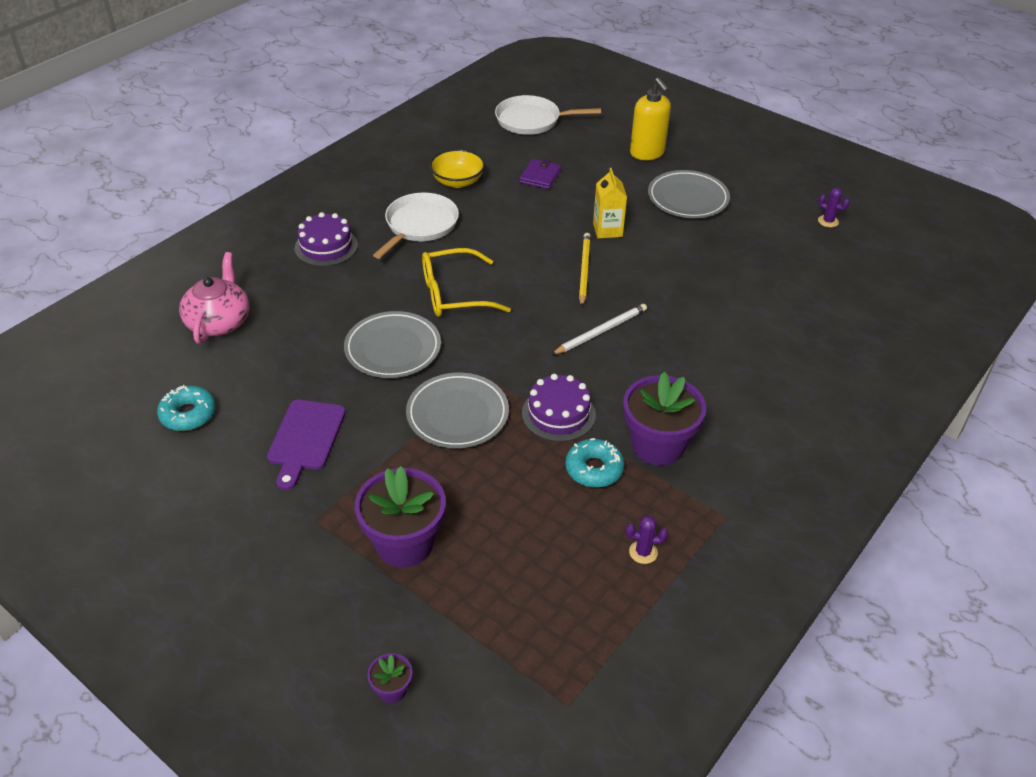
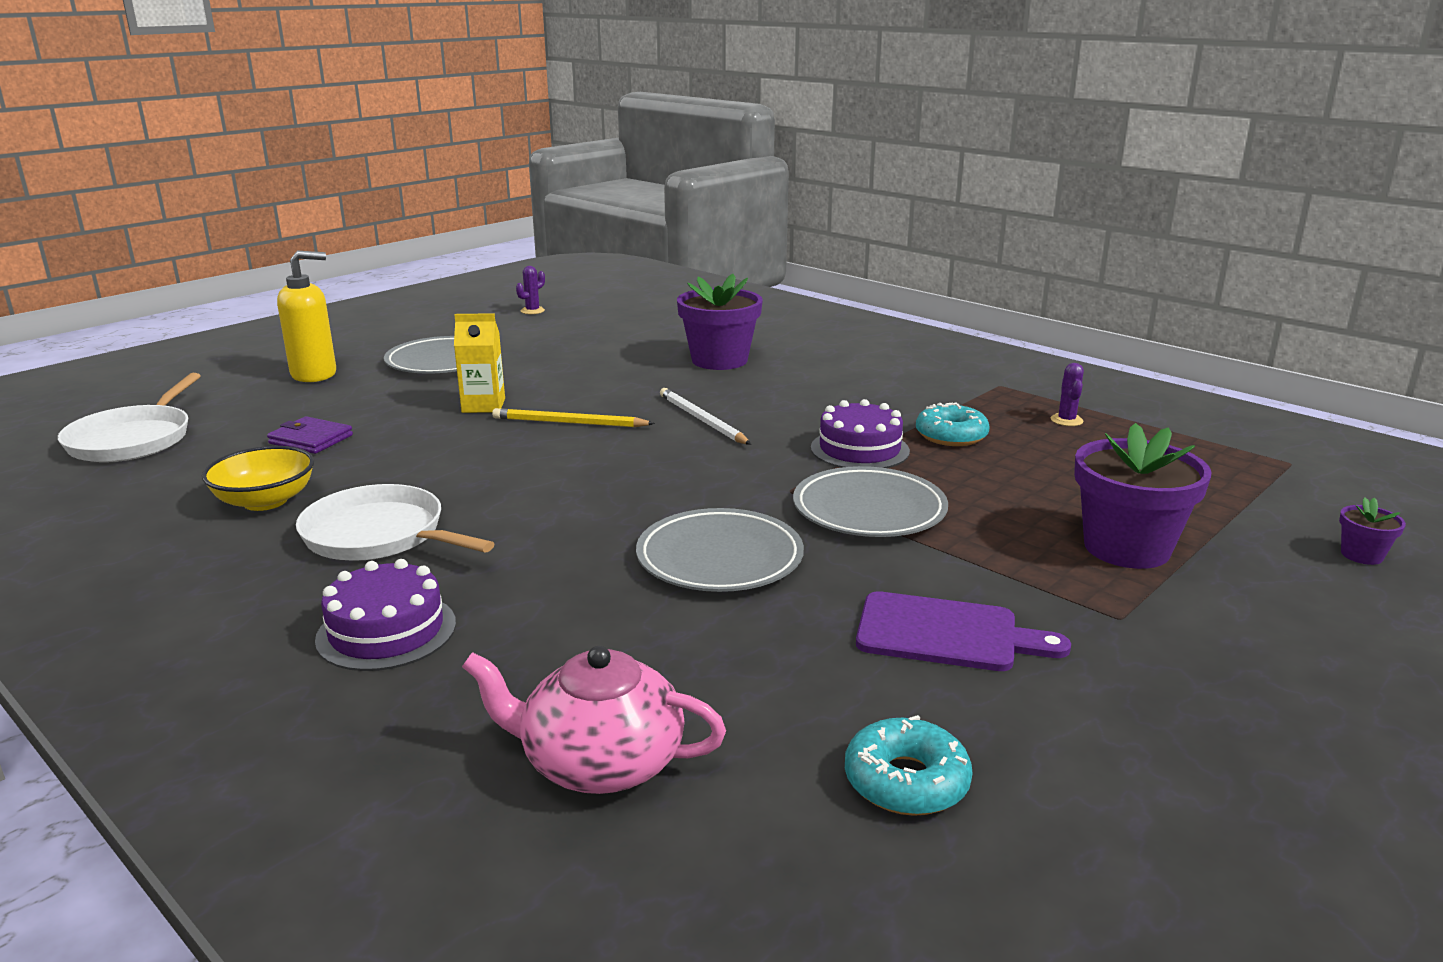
camera: 85 degrees left, 20 degrees down
yellow glasses [422,248,511,317] -> none
purple flower pot [623,372,706,466] -> purple flower pot moved to [677,274,763,370]

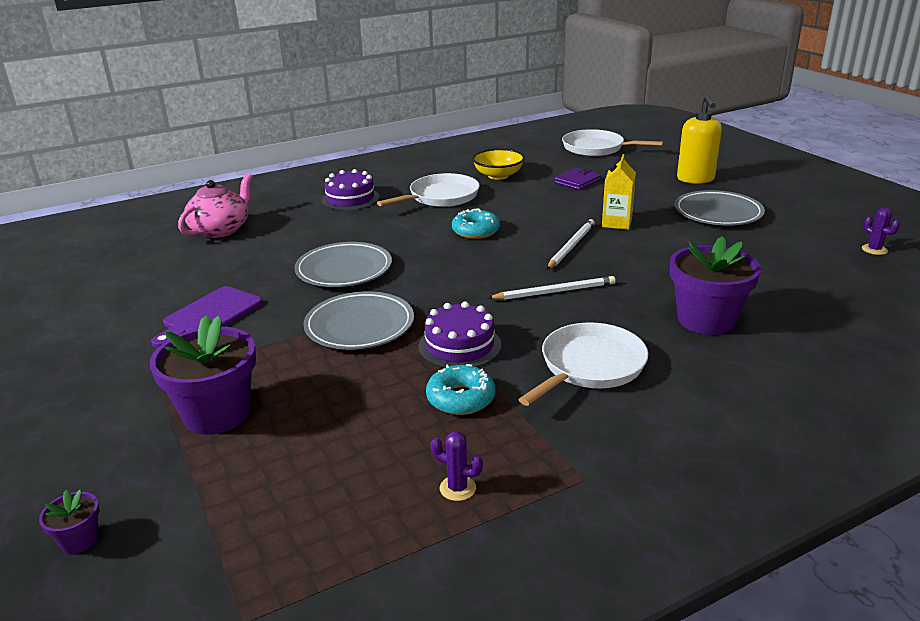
camera: 110 degrees right, 5 degrees up
yellow pencil [492,408,655,427] -> white pencil [547,219,595,270]
turquoise donut [845,715,973,816] -> turquoise donut moved to [452,208,500,239]
none -> white pan [518,322,648,406]

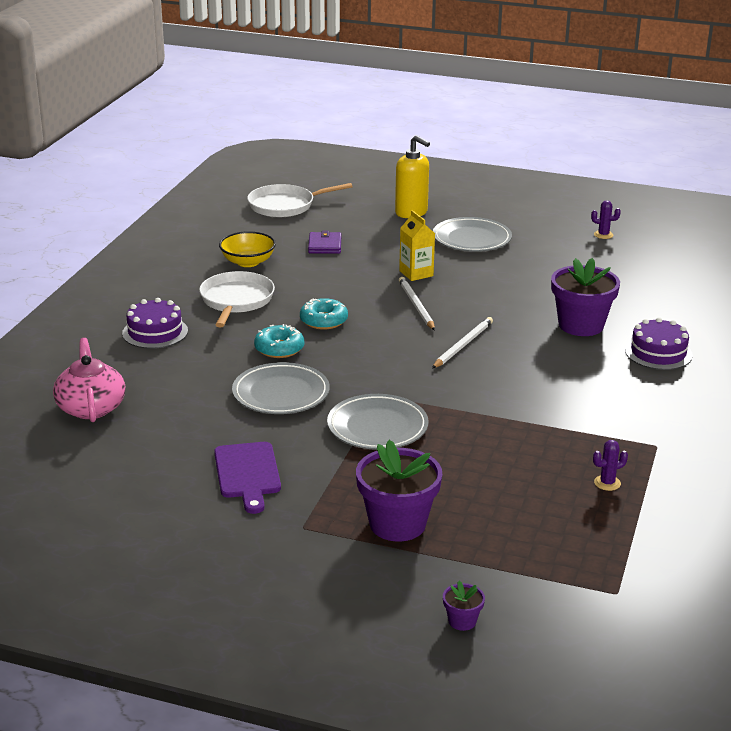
camera: 45 degrees left, 0 degrees up
purple cake [419,301,502,368] -> purple cake moved to [625,317,693,370]
turquoise donut [426,364,495,415] -> turquoise donut moved to [254,324,304,358]
white pan [518,322,648,406] -> none

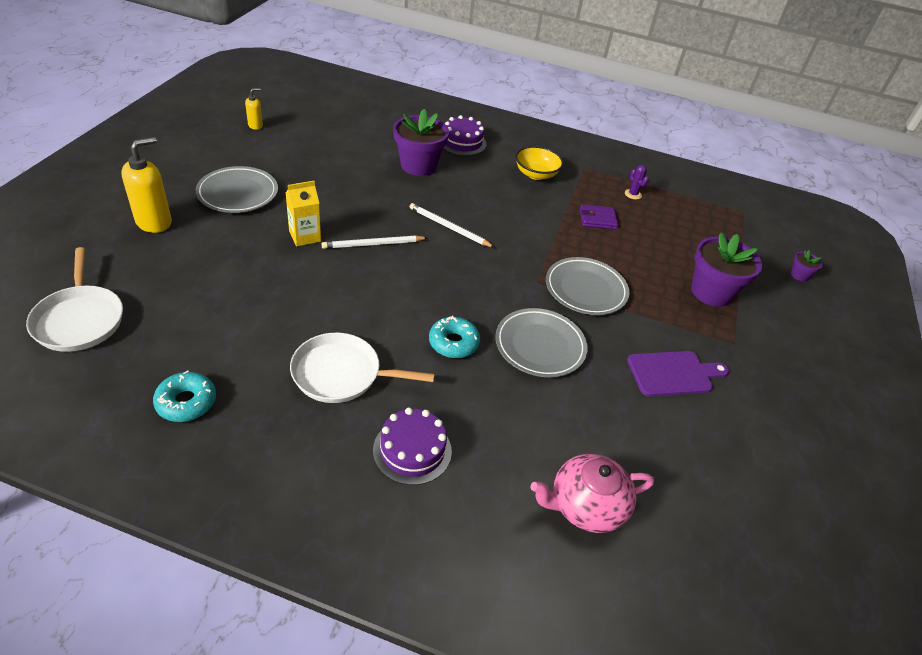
camera: 95 degrees left, 15 degrees up
yellow bowl [219,231,276,267] -> yellow bowl moved to [515,146,563,180]
turquoise donut [300,298,348,330] -> turquoise donut moved to [153,371,216,422]
purple wallet [308,231,341,254] -> purple wallet moved to [580,204,618,230]
purple cactus [591,200,621,239] -> yellow soap dispenser [245,88,263,130]

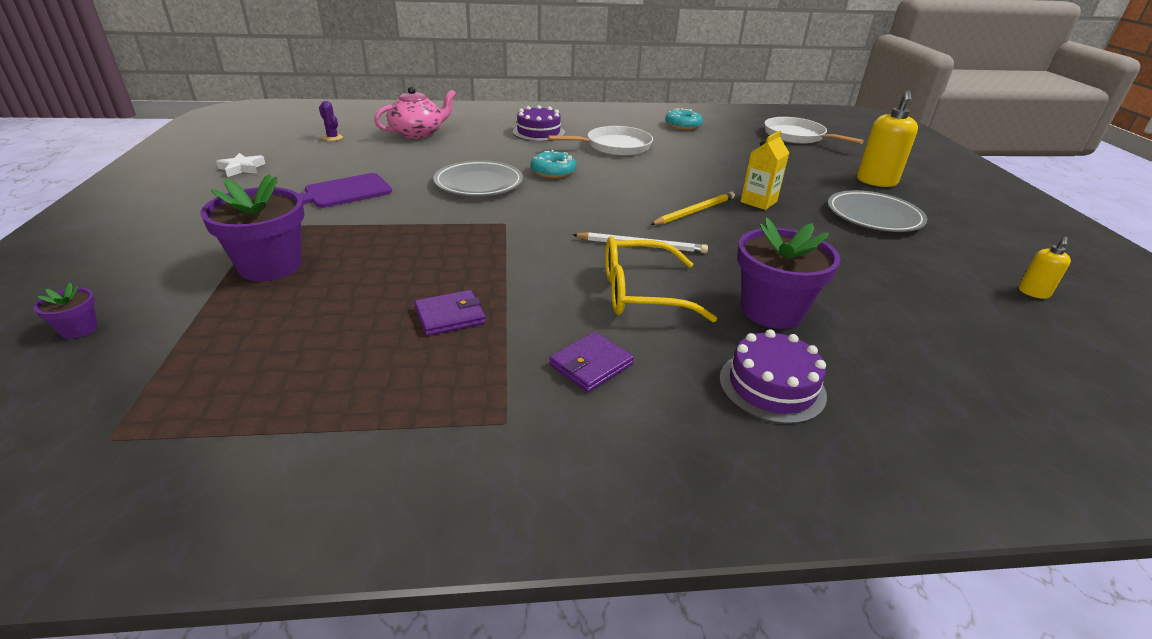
camera: 160 degrees right, 10 degrees down
white pencil [322,235,427,249] -> yellow pencil [650,192,735,225]
yellow bowl [515,146,563,180] -> purple wallet [549,332,634,392]
grey plate [546,257,629,315] -> none
purple cactus [625,165,649,199] -> purple cactus moved to [319,101,343,141]
none -> white star [216,153,266,177]
none -> yellow glasses [605,236,717,322]

